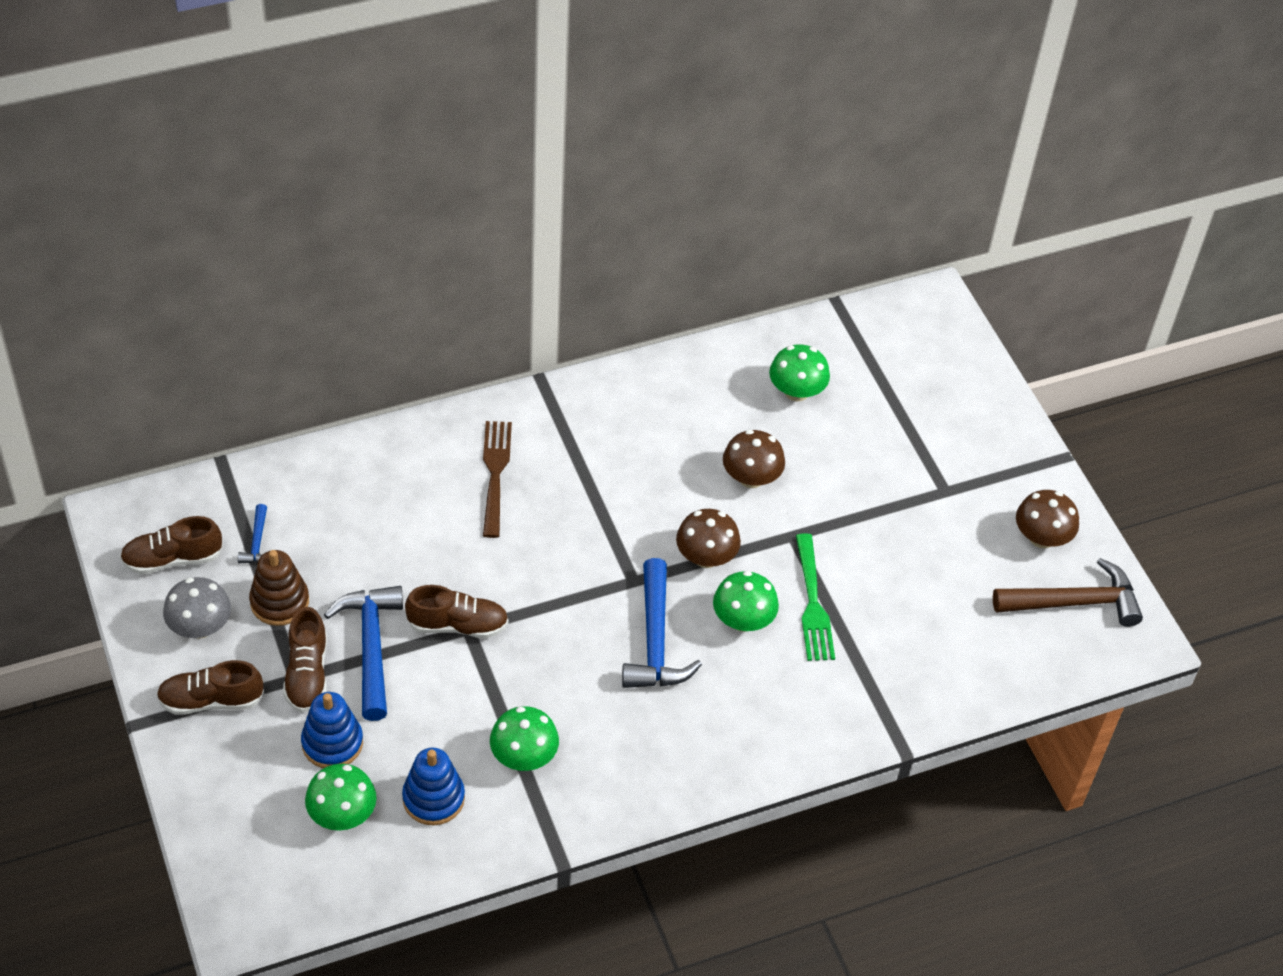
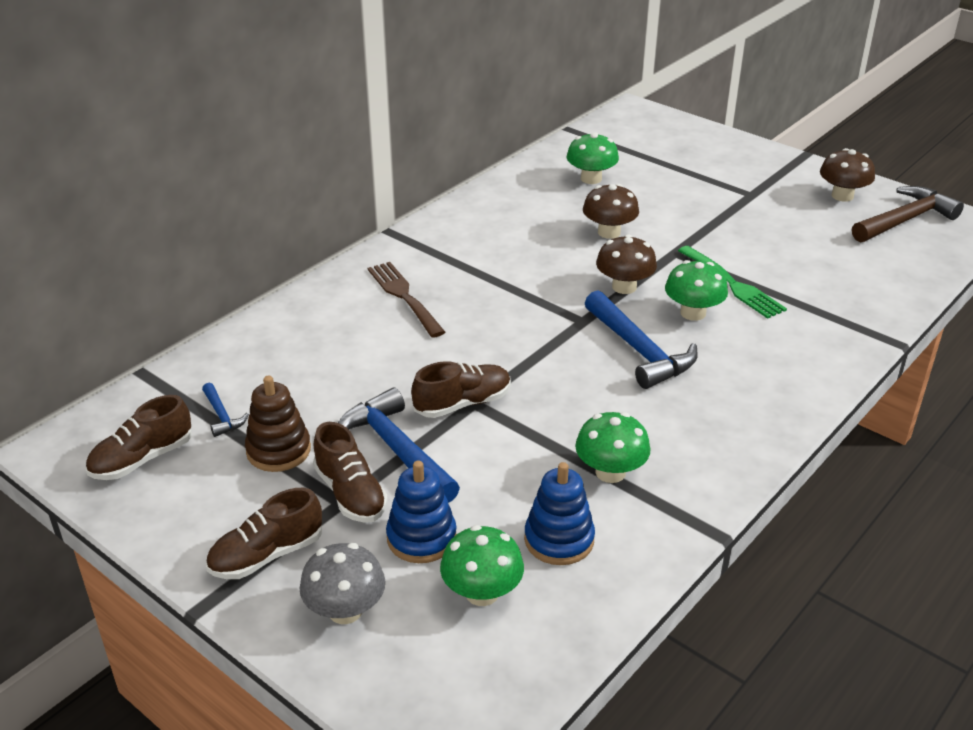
camera: 25 degrees left, 15 degrees down
grey mushroom [163,577,231,639] -> grey mushroom moved to [299,543,385,624]

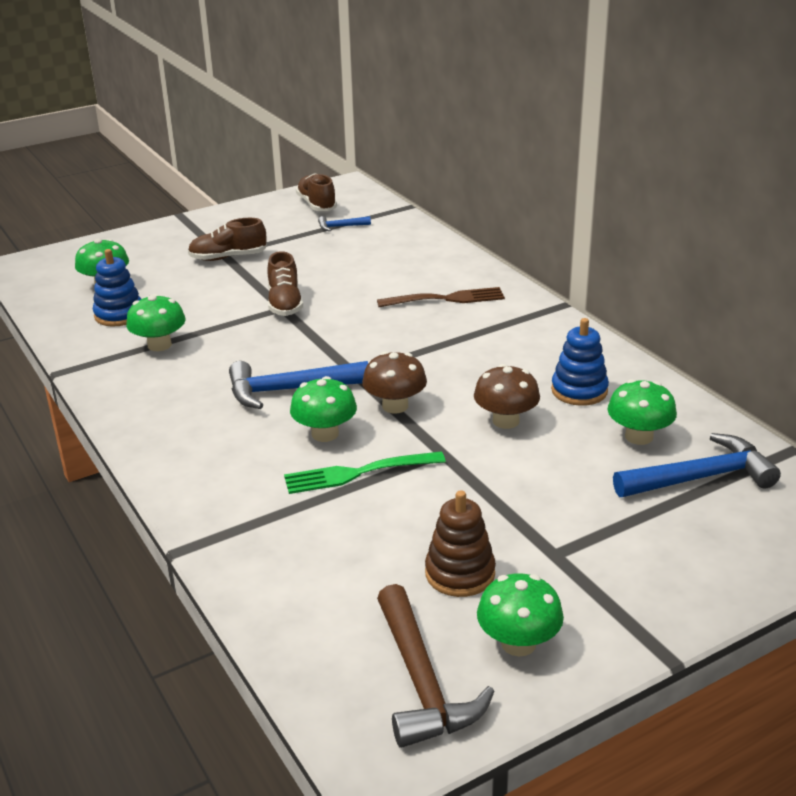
camera: 110 degrees right, 5 degrees down
brown shoe [206,488,322,579] -> none
brown stacking toy [245,376,311,472] -> brown stacking toy moved to [425,490,496,597]
grey mushroom [299,543,385,624] -> none
blue hammer [338,387,460,503] -> blue hammer moved to [613,433,781,497]
blue stacking toy [386,460,456,563] -> blue stacking toy moved to [551,318,609,406]
brown mushroom [820,148,875,202] -> green mushroom [477,574,564,656]

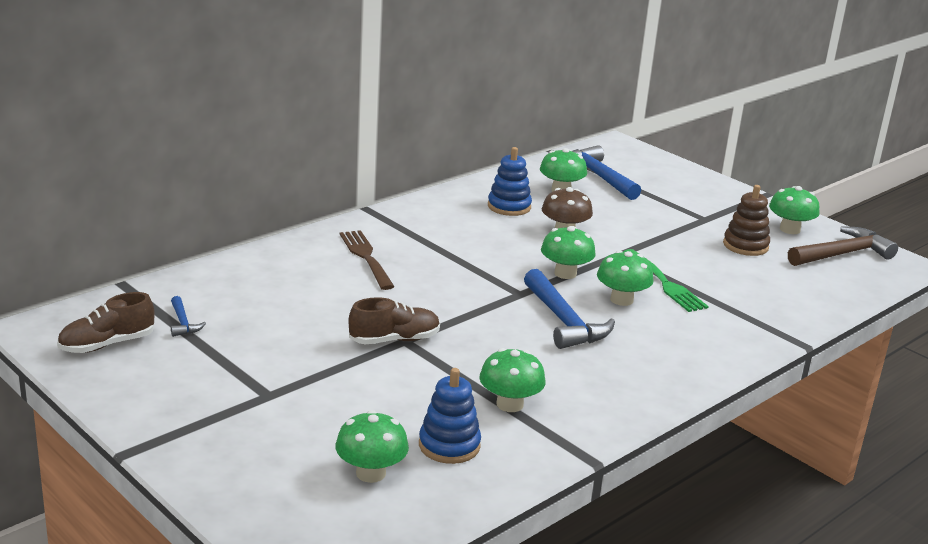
camera: 105 degrees left, 5 degrees down
brown shoe [188,218,267,261] -> none
brown mushroom [362,351,427,413] -> green mushroom [541,226,596,279]

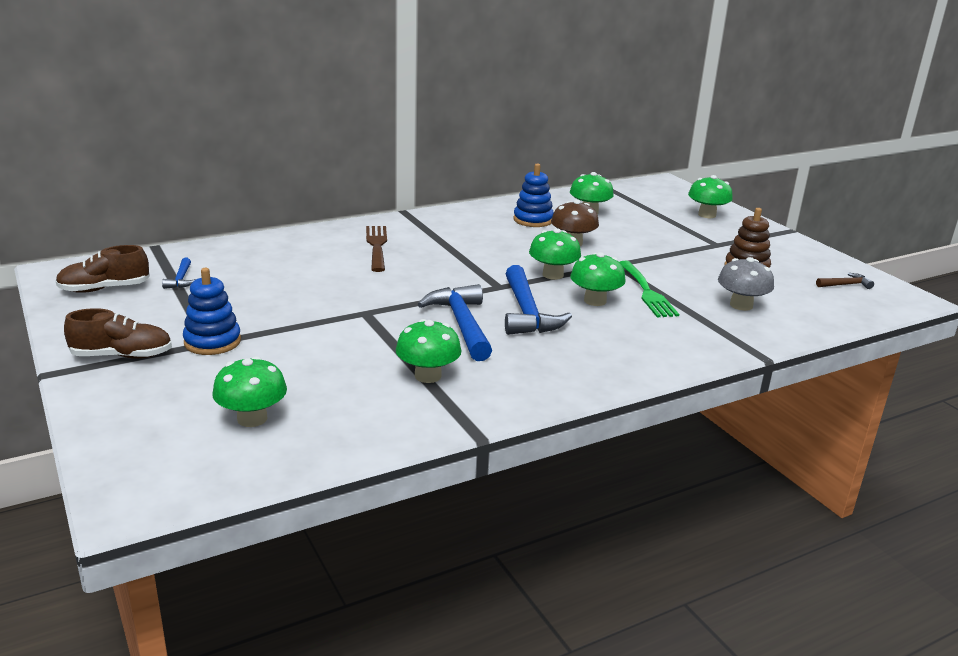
camera: 15 degrees right, 0 degrees up
brown shoe [348,297,440,344] -> brown shoe moved to [64,308,172,359]
blue stacking toy [419,368,481,464] -> blue stacking toy moved to [183,268,241,355]
blue hammer [572,145,641,200] -> blue hammer moved to [418,284,492,361]
green mushroom [769,186,820,234] -> green mushroom moved to [688,175,733,218]
brown hammer [788,226,898,266] -> brown hammer [816,273,874,289], size x0.48
none -> grey mushroom [718,257,774,311]

